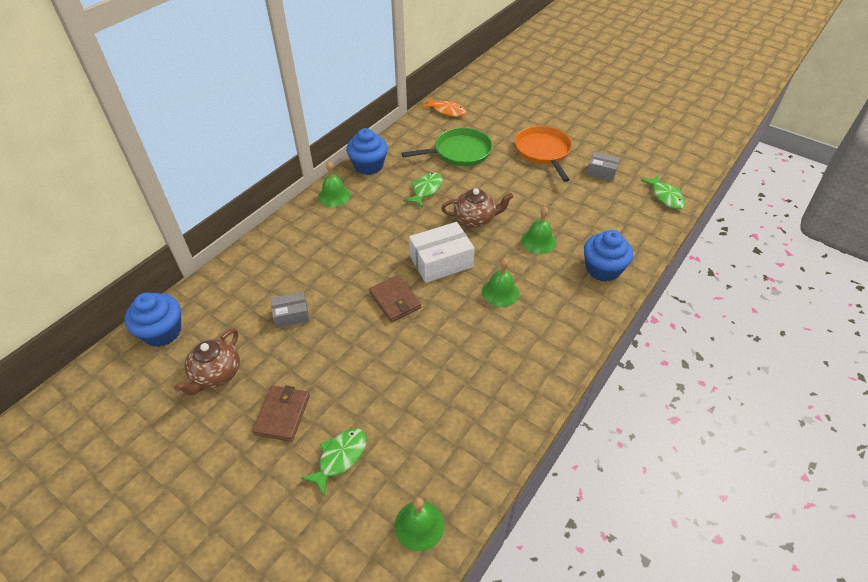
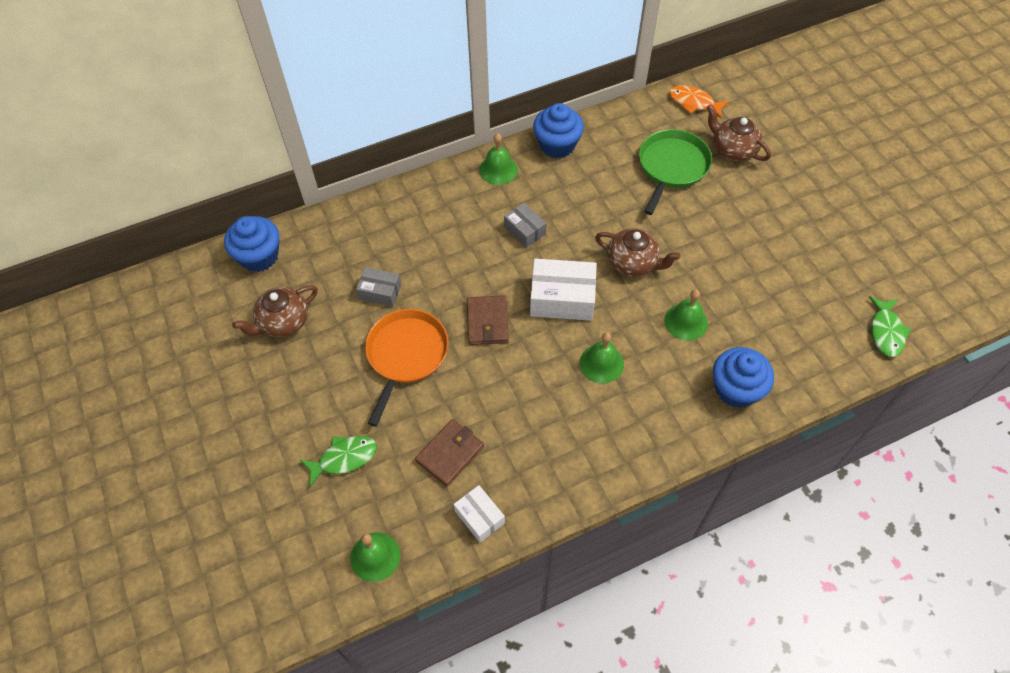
camera: 30 degrees right, 10 degrees up
brown wallet [252,386,310,442] -> brown wallet moved to [415,419,484,487]
green pan [401,128,493,166] -> green pan turned 75 degrees counterclockwise [639,129,712,215]
green fish [403,172,443,208] -> none
orange fish [421,98,466,117] -> orange fish turned 150 degrees clockwise [669,85,730,118]
orange pan [515,126,572,182] -> orange pan moved to [365,309,449,426]
grey box [587,152,620,181] -> grey box moved to [504,203,547,248]
none -> white box [454,485,505,543]
none -> brown teapot [706,104,771,161]

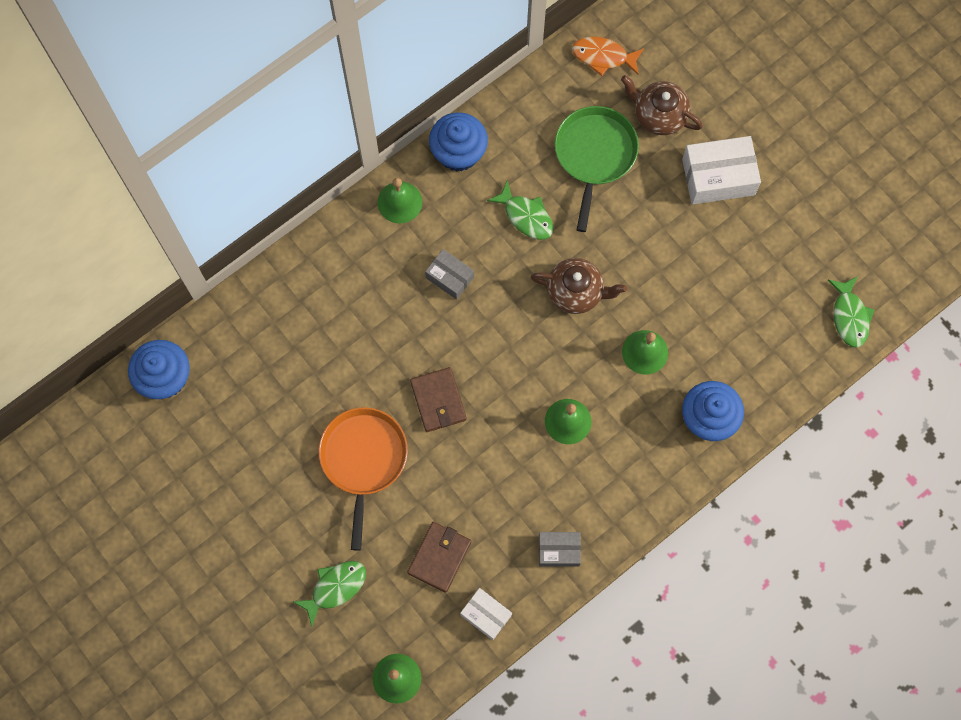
camera: 15 degrees left, 15 degrees up
brown teapot [232,285,318,337] -> none
grey box [356,267,401,307] -> grey box moved to [539,532,581,567]
white box [530,259,597,321] -> white box moved to [682,136,761,205]
none -> green fish [487,180,553,240]

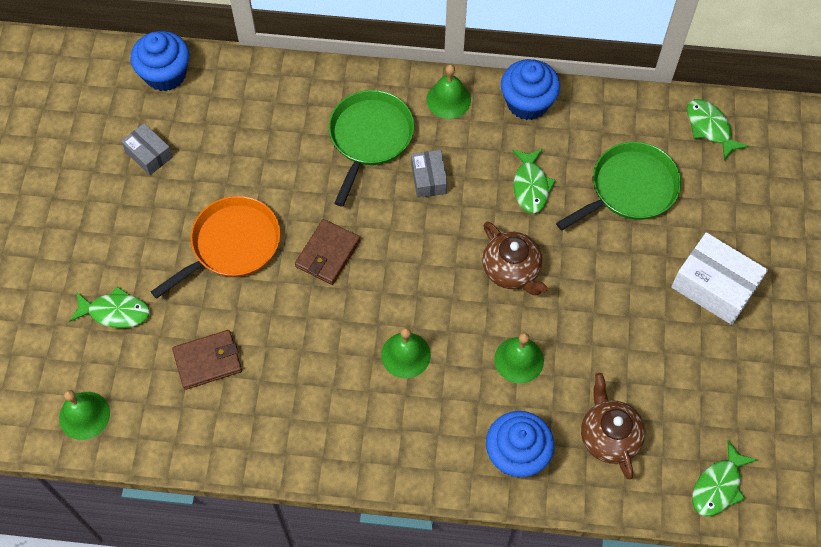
camera: 45 degrees right, 10 degrees down
white box [460,588,512,640] -> none
grey box [539,532,581,567] -> grey box moved to [121,123,173,175]
orange fish [572,37,644,76] -> green fish [687,99,749,161]
brown teapot [621,75,703,135] -> brown teapot moved to [581,373,646,479]
none -> green pan [329,90,414,206]

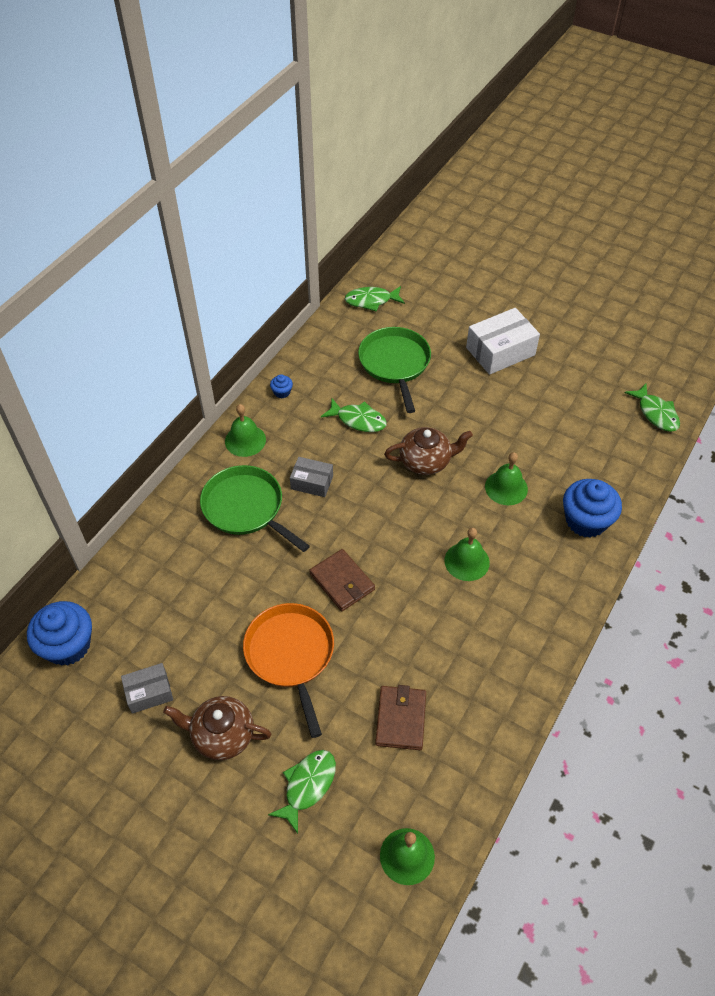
camera: 65 degrees left, 10 degrees down
blue cupcake [501,59,560,120] -> blue cupcake [270,374,293,398], size x0.44
brown teapot [581,373,646,479] -> brown teapot moved to [163,696,272,760]

